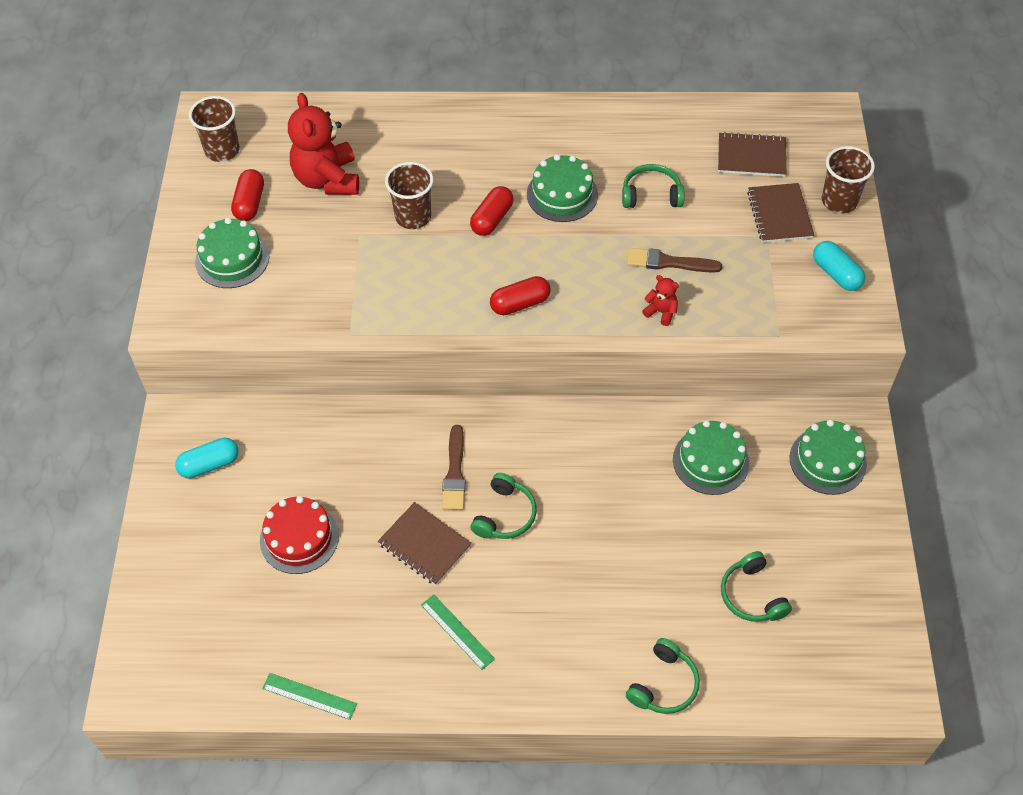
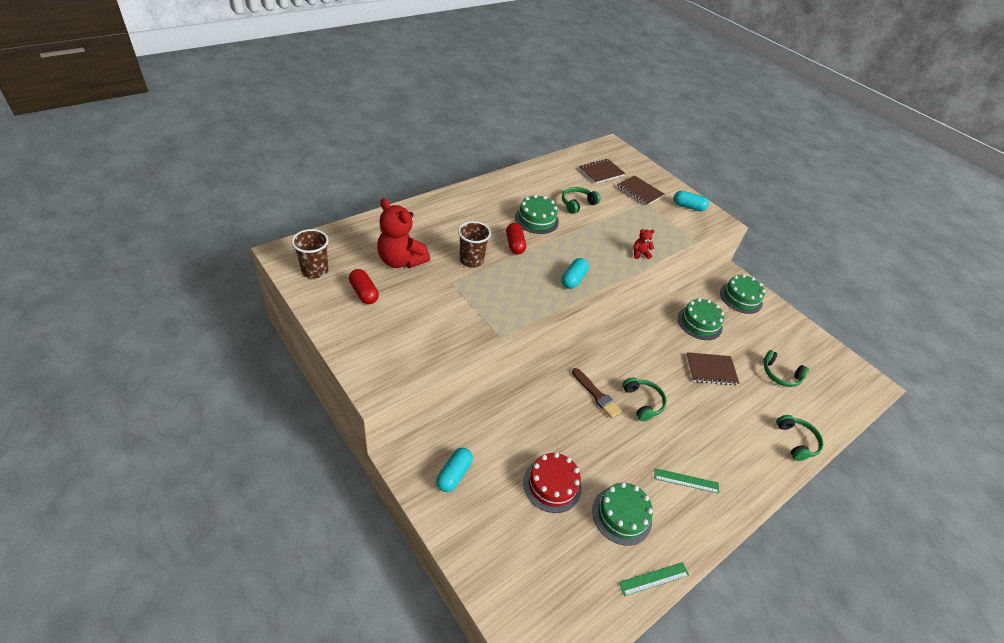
camera: 45 degrees left, 10 degrees down
green cake [195,218,269,288] -> green cake moved to [592,482,653,545]
brown notebook [378,502,472,585] -> brown notebook moved to [686,352,740,385]
red capsule [490,276,551,315] -> turquoise capsule [561,258,589,289]
brown brush [627,248,722,273] -> none
brown cup [822,146,875,214] -> none

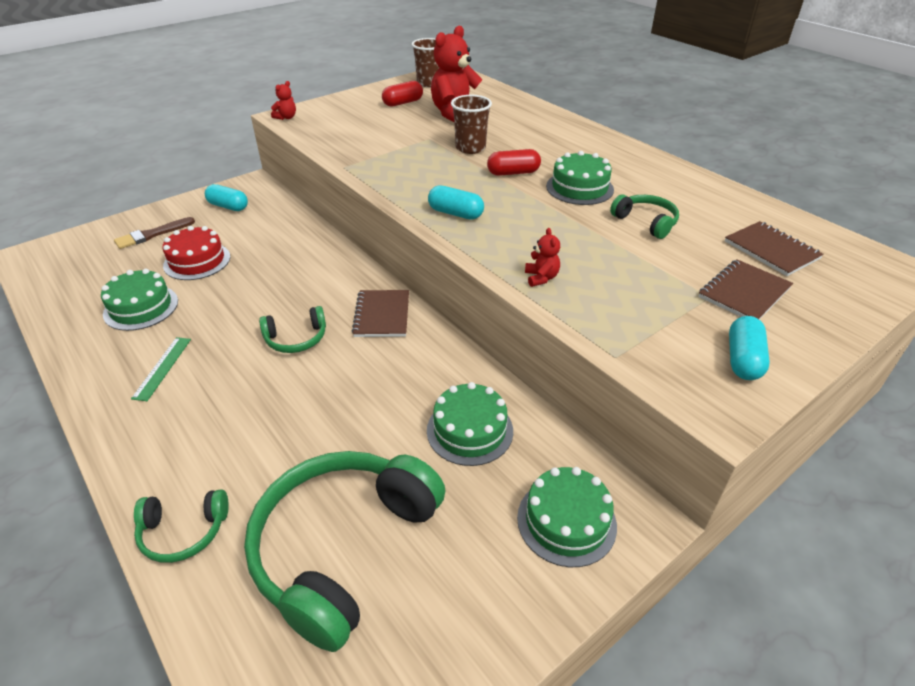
camera: 95 degrees right, 5 degrees down
brown brush [572,368,622,418] -> brown brush moved to [114,217,195,249]
green ruler [619,562,689,596] -> none
brown notebook [686,352,740,385] -> brown notebook moved to [352,290,409,337]
green headphones [763,350,809,387] -> green headphones [244,451,446,652], size x2.13
none -> red teddy bear [271,81,296,120]

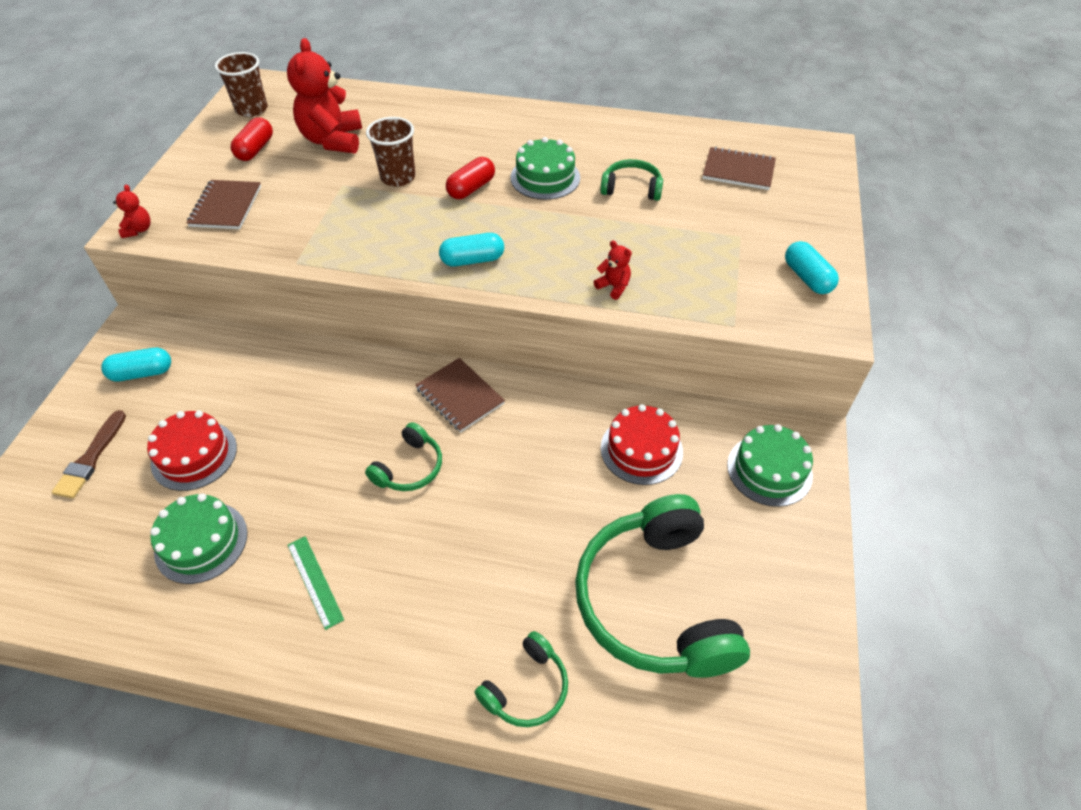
camera: 40 degrees left, 10 degrees up
green cake [427,382,513,466] -> red cake [601,404,683,485]
brown notebook [698,259,793,320] -> brown notebook moved to [187,180,261,229]

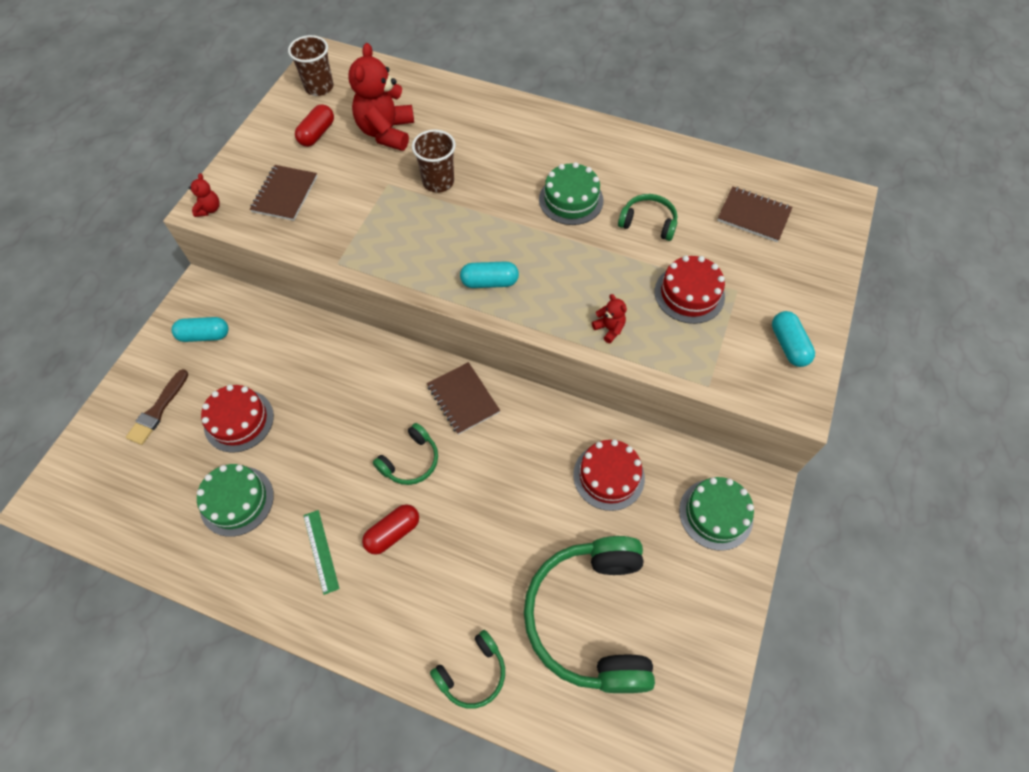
camera: 10 degrees right, 10 degrees up
red capsule [446,157,495,199] -> red capsule moved to [362,504,419,555]
none -> red cake [655,256,725,324]

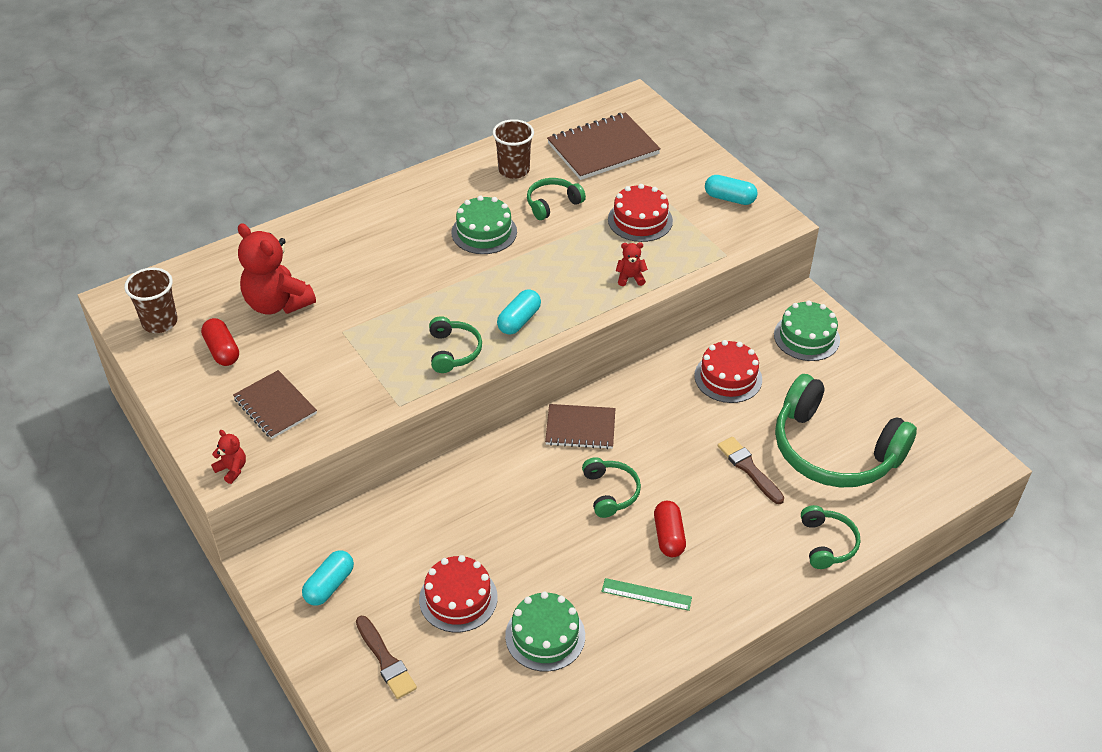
camera: 55 degrees left, 15 degrees down
brown cup [412,130,456,193] -> brown cup moved to [493,119,534,179]
brown notebook [717,186,793,242] -> brown notebook [547,112,661,180], size x1.56
none -> green headphones [429,316,482,373]
none -> brown brush [718,437,785,504]

